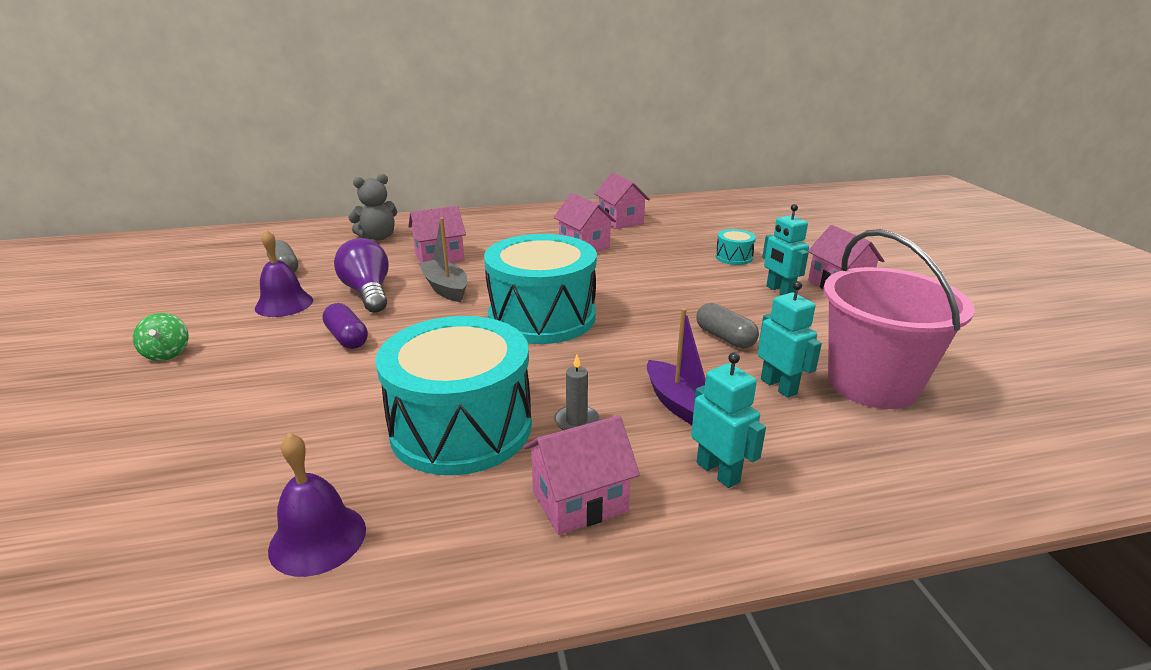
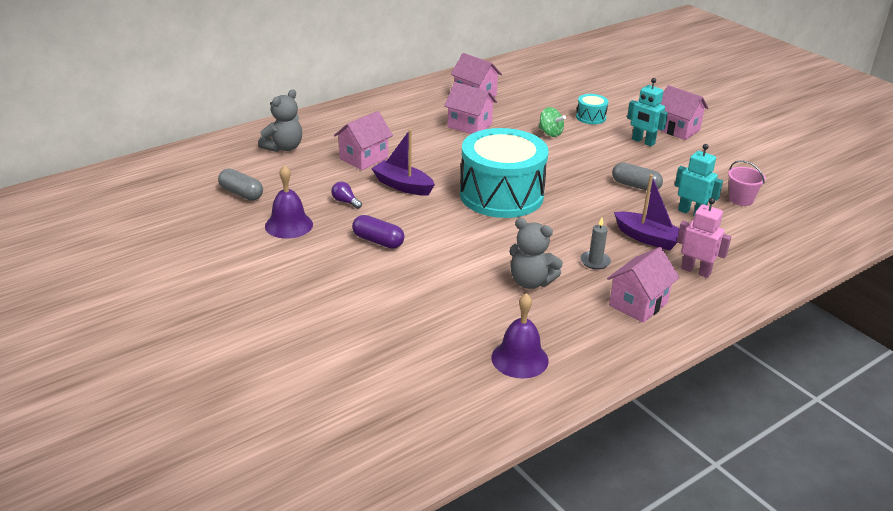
camera: 25 degrees left, 5 degrees up
green spinning top [133,313,189,361] -> green spinning top moved to [539,107,566,137]
purple light bulb [334,238,388,313] -> purple light bulb [331,182,362,209], size x0.45
turquoise drum [375,316,532,475] -> grey teddy bear [509,218,563,289]
grey boat [418,218,467,302] -> purple boat [371,129,435,196]
turquoise robot [691,352,766,488] -> pink robot [677,198,731,278]
pink bucket [823,229,975,409] -> pink bucket [728,160,766,206], size x0.43

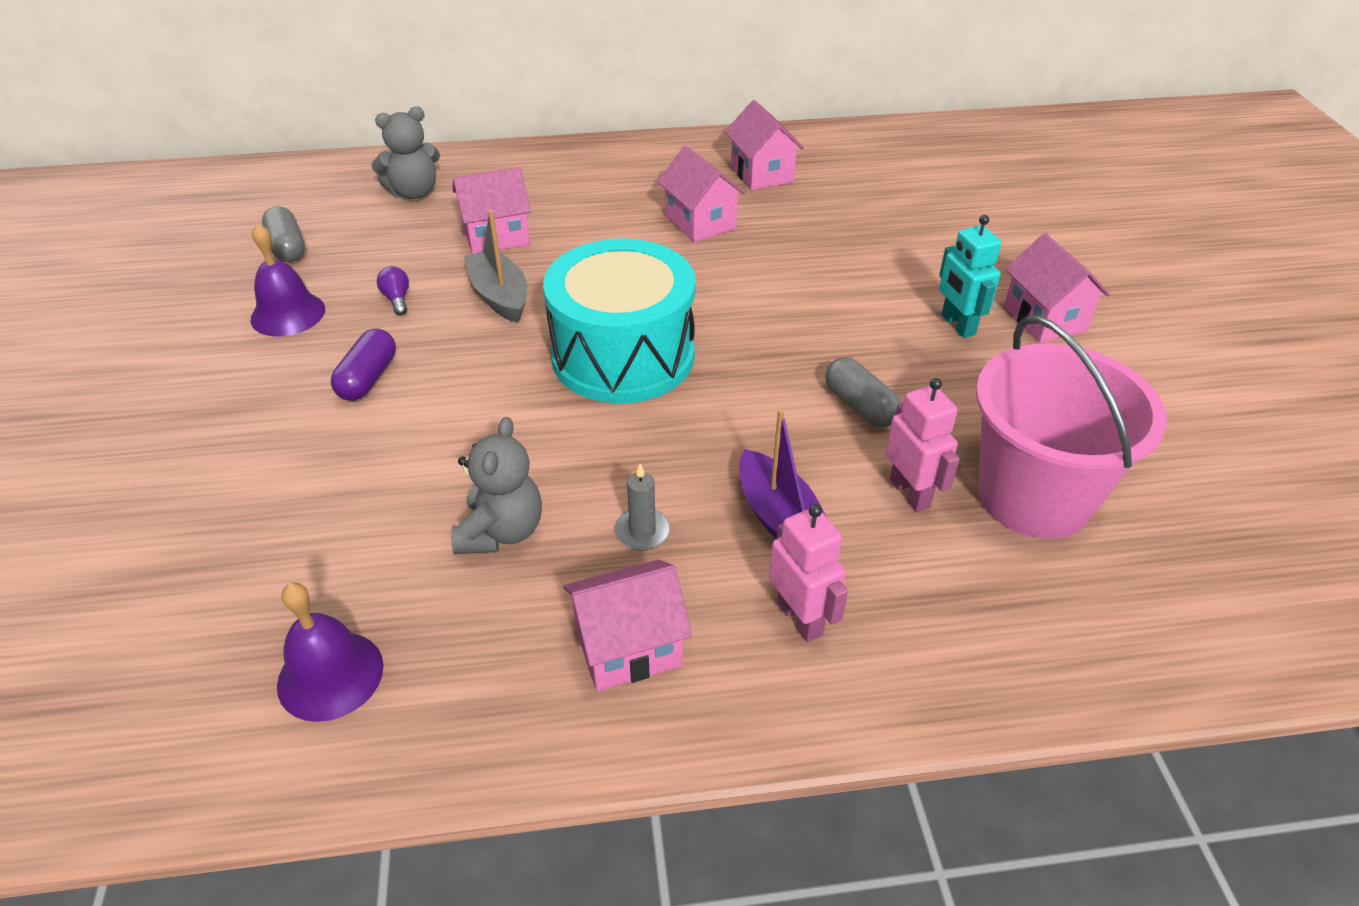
camera: 30 degrees right, 10 degrees up
purple capsule [352,215,404,249] -> purple capsule turned 45 degrees clockwise [331,329,396,401]
purple boat [371,129,435,196] -> grey boat [464,210,527,323]
grey teddy bear [509,218,563,289] -> grey teddy bear turned 135 degrees counterclockwise [451,417,542,554]
green spinning top [539,107,566,137] -> none
turquoise drum [576,94,608,124] -> none
turquoise robot [675,144,723,216] -> pink robot [886,378,959,512]
pink bucket [728,160,766,206] -> pink bucket [976,315,1167,539], size x2.33

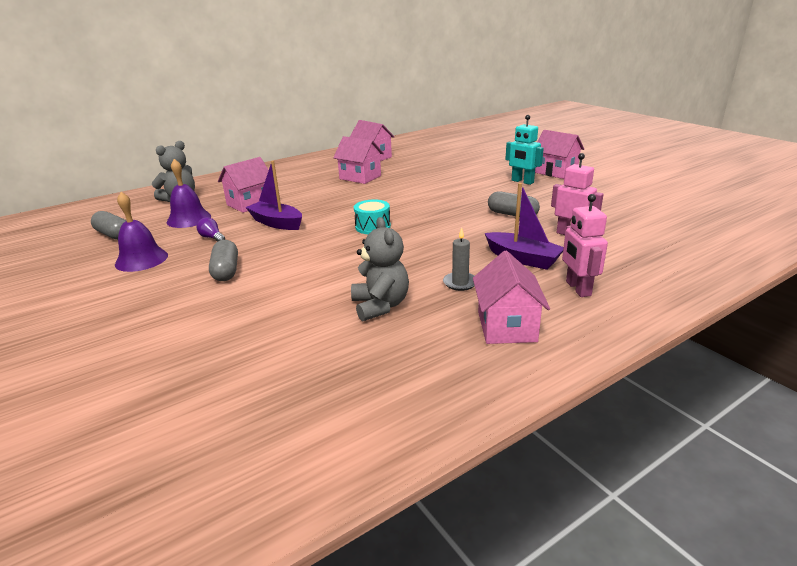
camera: 25 degrees left, 15 degrees down
purple bell [277,582,384,722] -> purple bell moved to [167,159,211,228]
purple capsule [331,329,396,401] -> grey capsule [209,240,238,281]
grey boat [464,210,527,323] -> purple boat [246,161,302,230]
turquoise drum [543,239,695,403] -> turquoise drum [354,200,391,234], size x0.41
pink house [563,559,692,691] -> pink house turned 45 degrees counterclockwise [473,251,550,344]
pink robot [769,504,848,642] -> pink robot turned 135 degrees counterclockwise [562,194,608,297]
pink bucket [976,315,1167,539] -> none

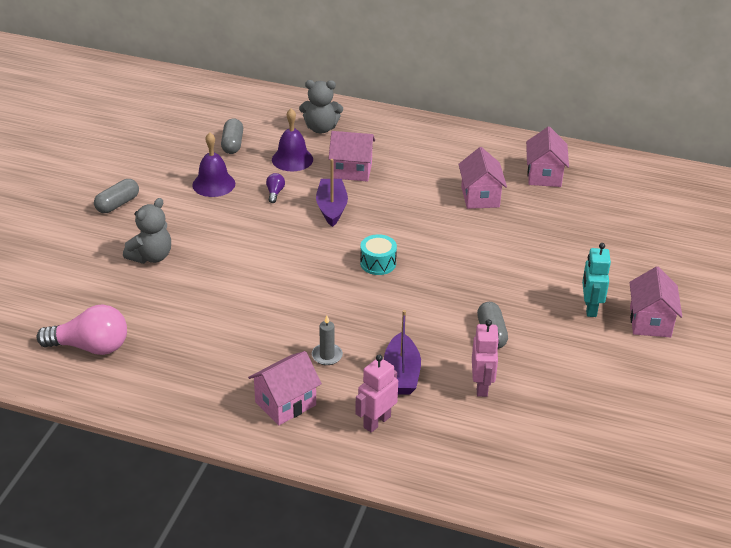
camera: 50 degrees right, 10 degrees up
grey capsule [209,240,238,281] -> grey capsule moved to [94,179,139,213]
grey teddy bear [351,217,409,322] -> grey teddy bear moved to [123,198,171,264]
none -> pink light bulb [37,304,127,355]

